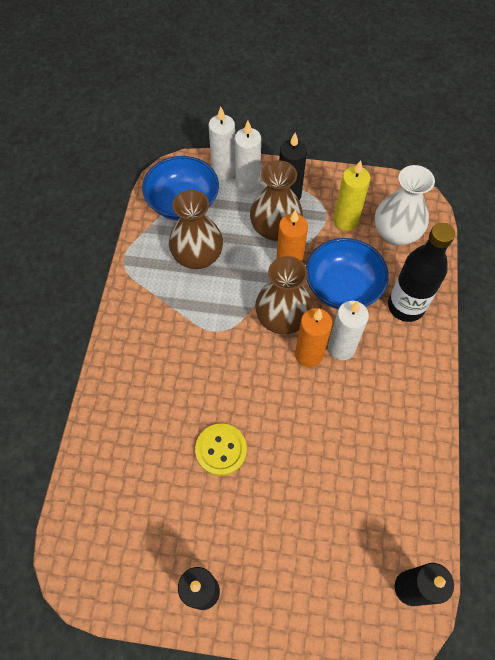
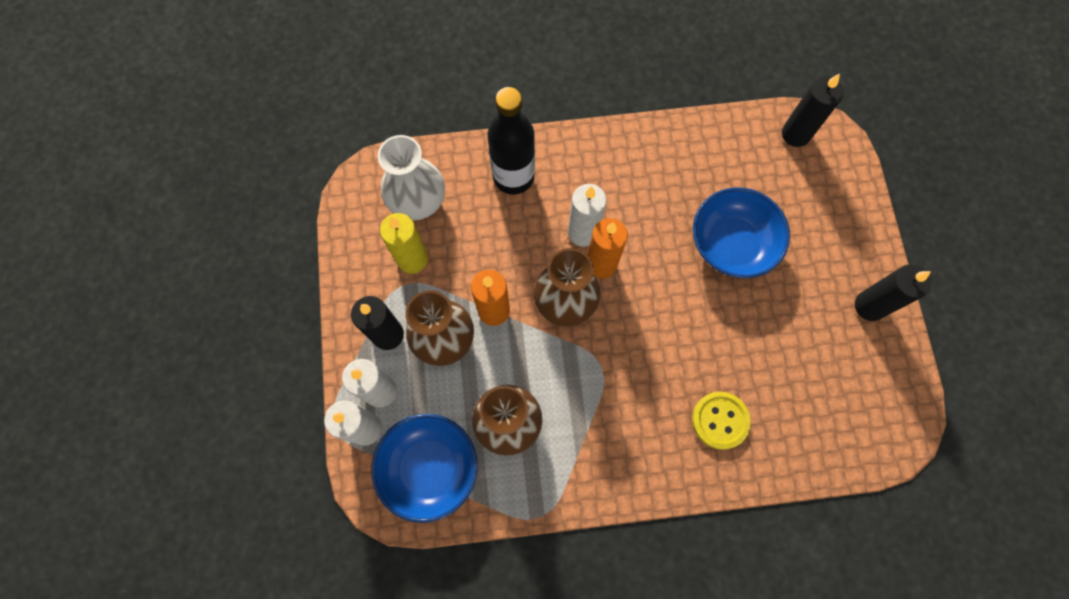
camera: 105 degrees left, 10 degrees up
yellow button [195,423,247,476] -> yellow button moved to [692,391,751,450]
blue bowl [306,238,389,309] -> blue bowl moved to [693,187,790,278]

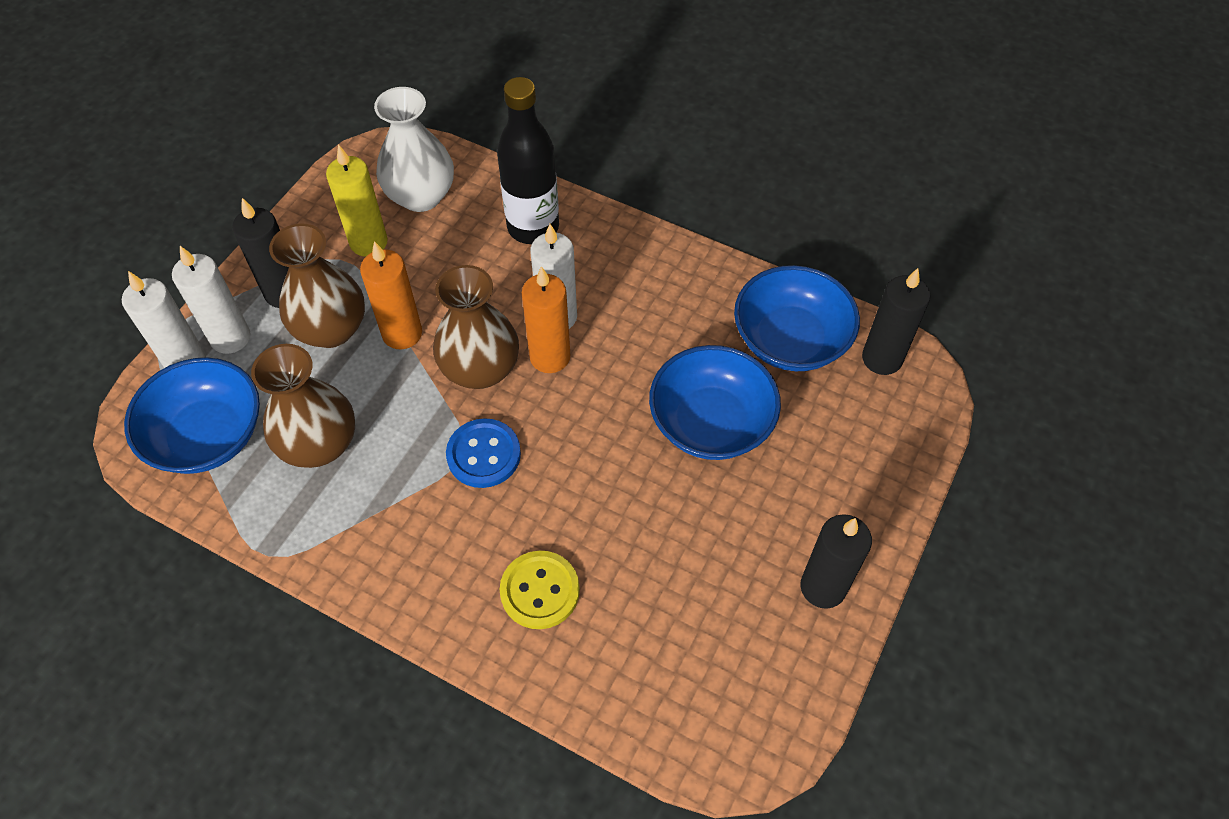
camera: 35 degrees right, 15 degrees down
none -> blue button [446,418,521,488]
none -> blue bowl [734,265,860,371]

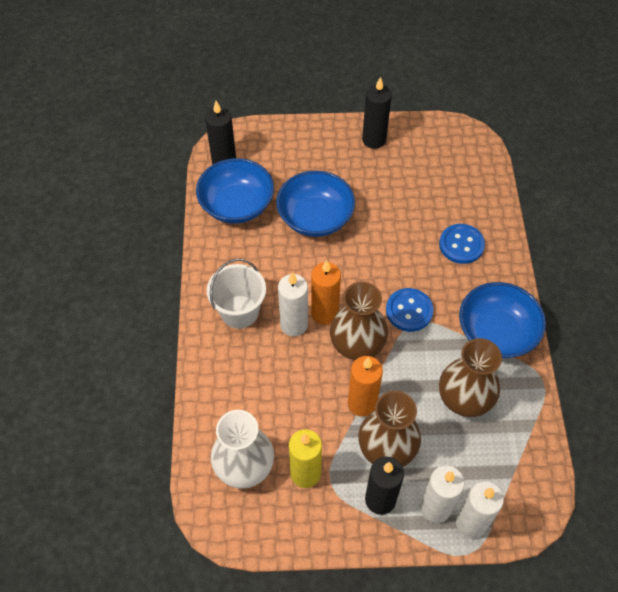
camera: 120 degrees left, 0 degrees up
blue bowl [124,357,260,474] -> blue bowl moved to [459,282,546,358]
black bottle [497,77,559,244] -> none
yellow button [500,551,580,629] -> blue button [439,224,485,264]
none -> white bucket [207,259,266,329]

